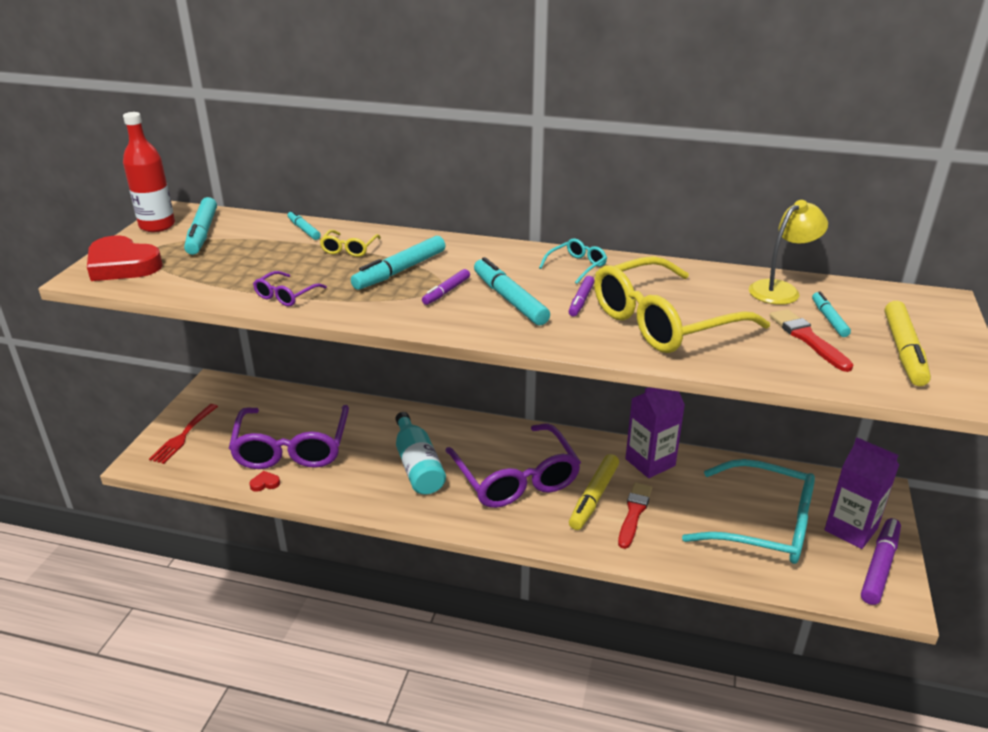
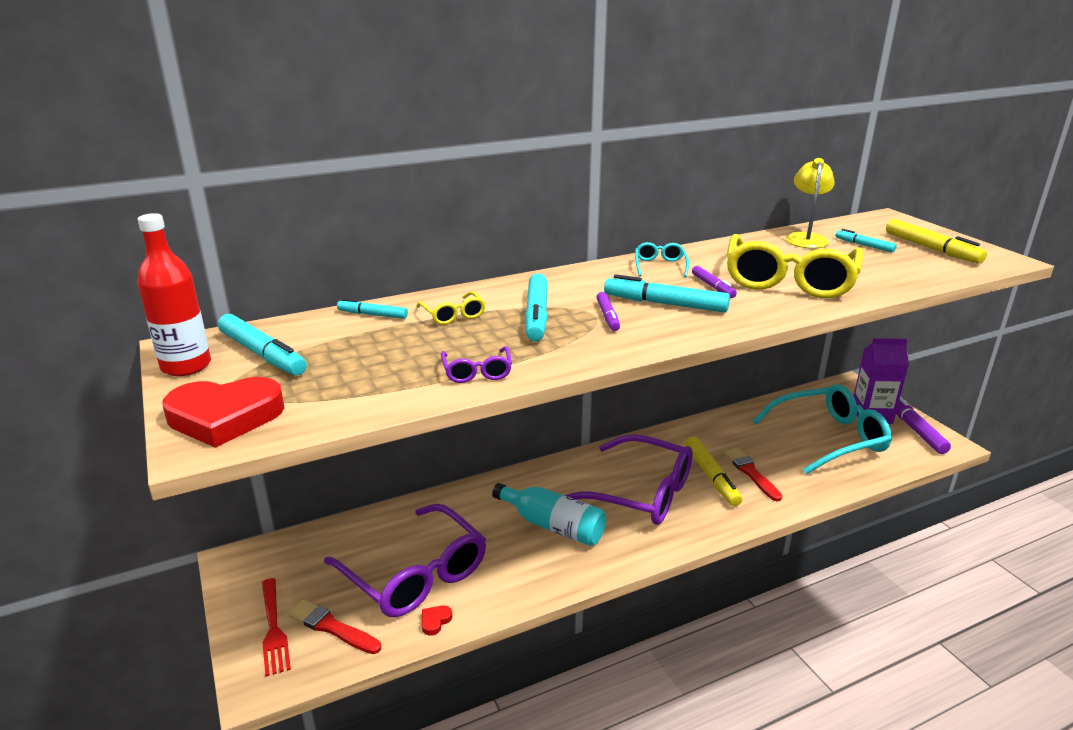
camera: 40 degrees left, 5 degrees down
purple carton [625,387,685,478] -> none
red brush [770,309,854,372] -> red brush moved to [288,599,381,654]

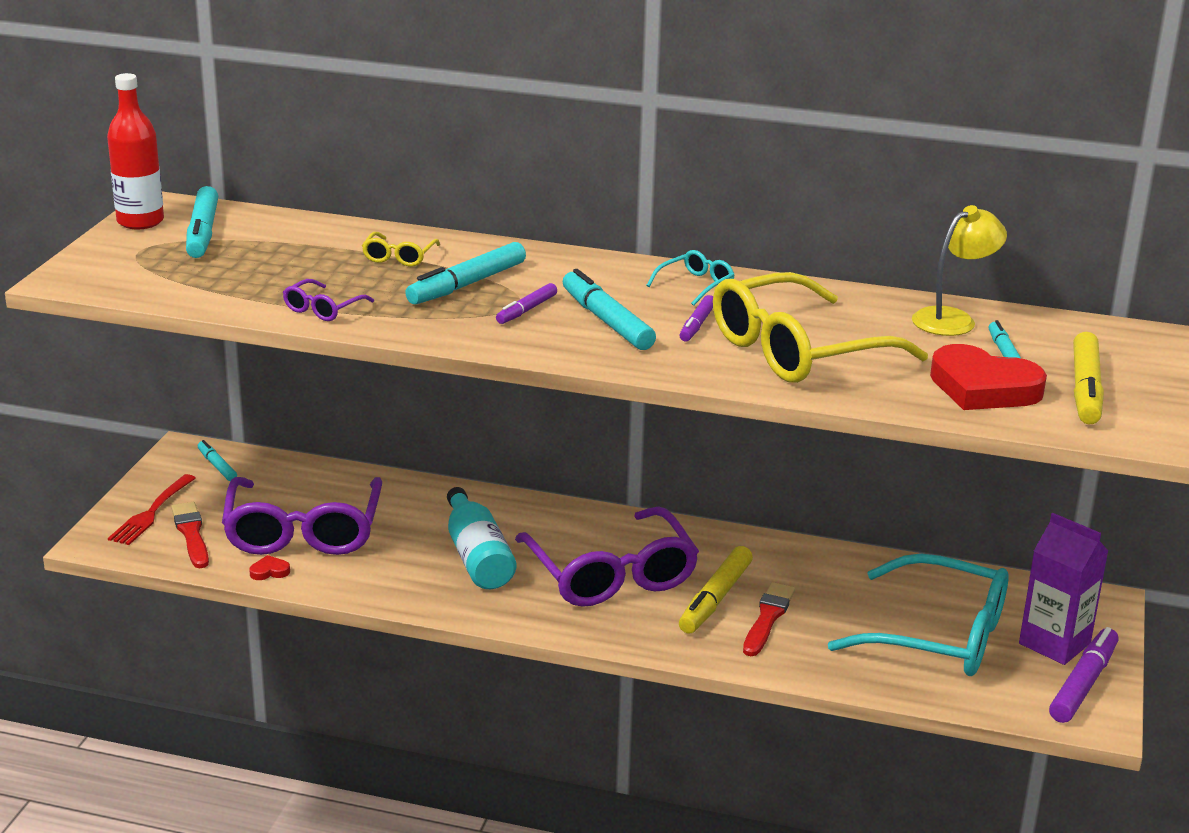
camera: 40 degrees right, 0 degrees up
red heart [162,377,284,448] -> red heart moved to [930,344,1047,410]
turquoise marker [337,298,408,319] -> turquoise marker moved to [198,440,237,481]

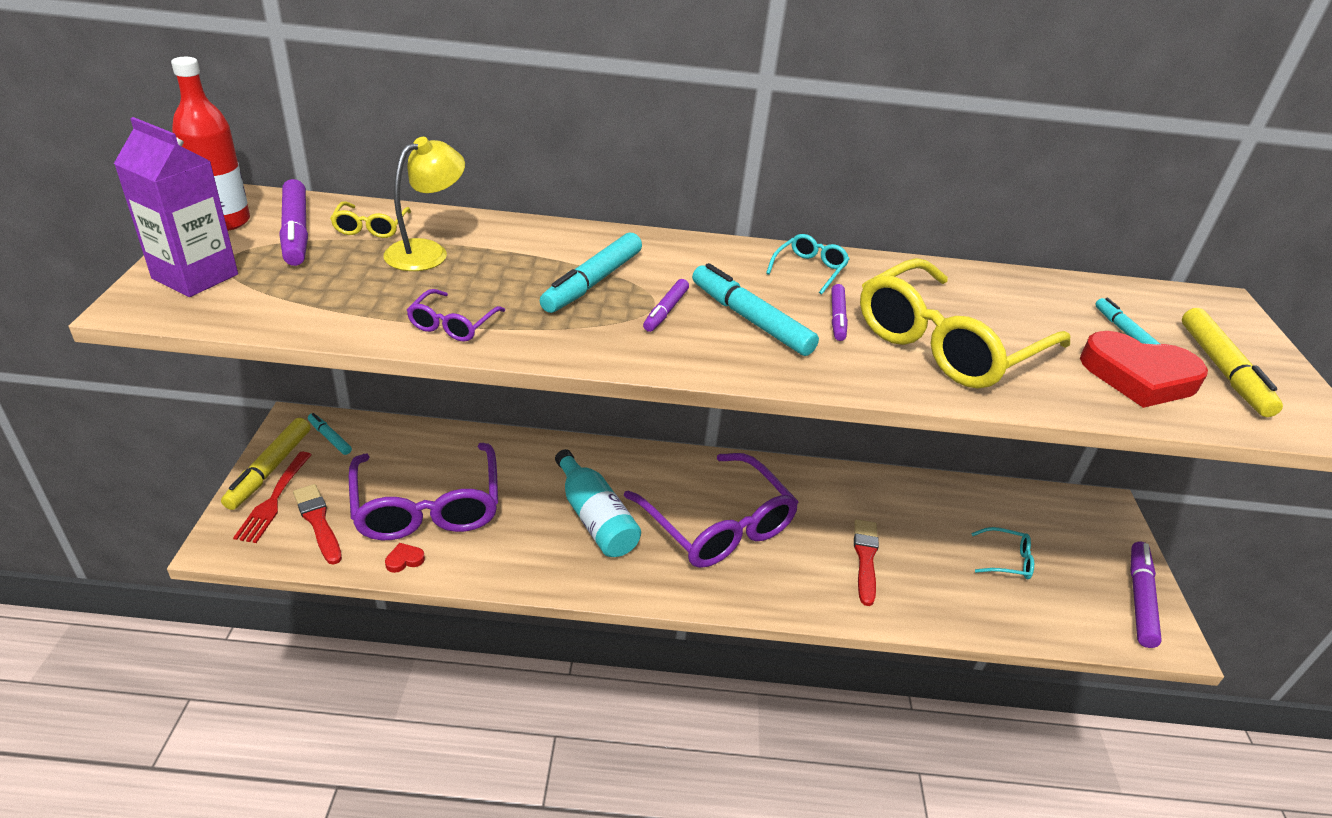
camera: 15 degrees left, 10 degrees up
turquoise marker [186,186,218,258] -> purple marker [280,179,308,266]
yellow glasses [362,232,440,267] -> yellow glasses moved to [330,201,411,238]
yellow marker [679,546,753,634] -> yellow marker moved to [221,418,311,510]
turquoise glasses [828,553,1008,676] -> turquoise glasses [971,527,1034,580], size x0.42
yellow lamp [912,205,1007,336] -> yellow lamp moved to [383,137,465,271]
purple carton [1019,513,1108,665] -> purple carton moved to [114,117,238,297]

